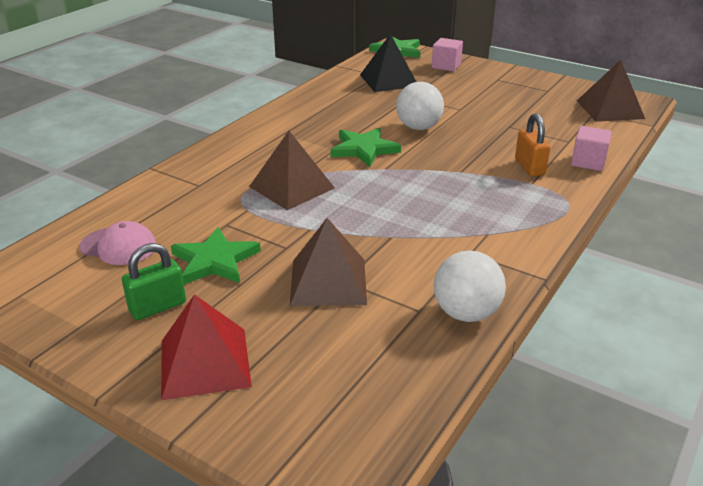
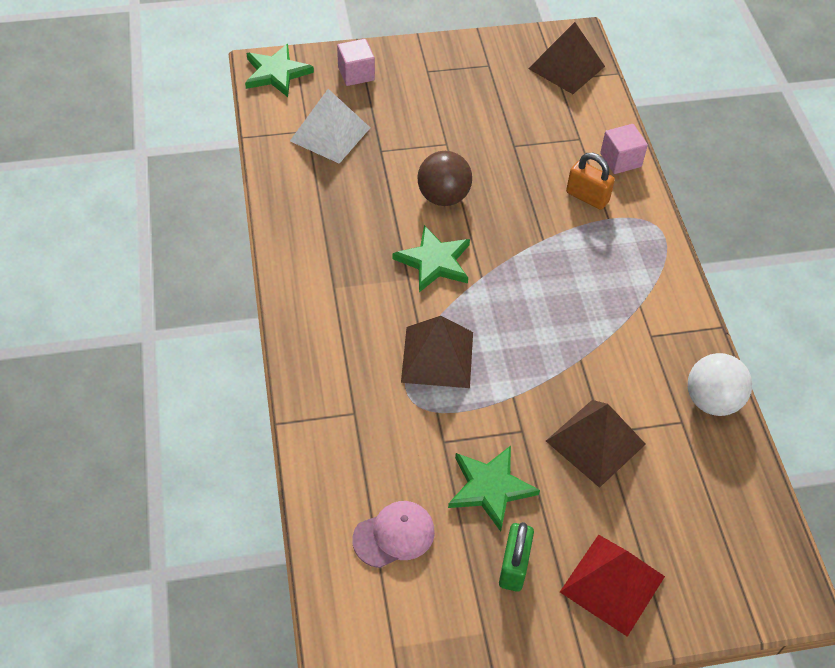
camera: 45 degrees left, 20 degrees up
black pyramid [360,34,416,92] -> white pyramid [290,89,370,163]
white ball [396,82,444,130] -> brown ball [417,151,472,206]

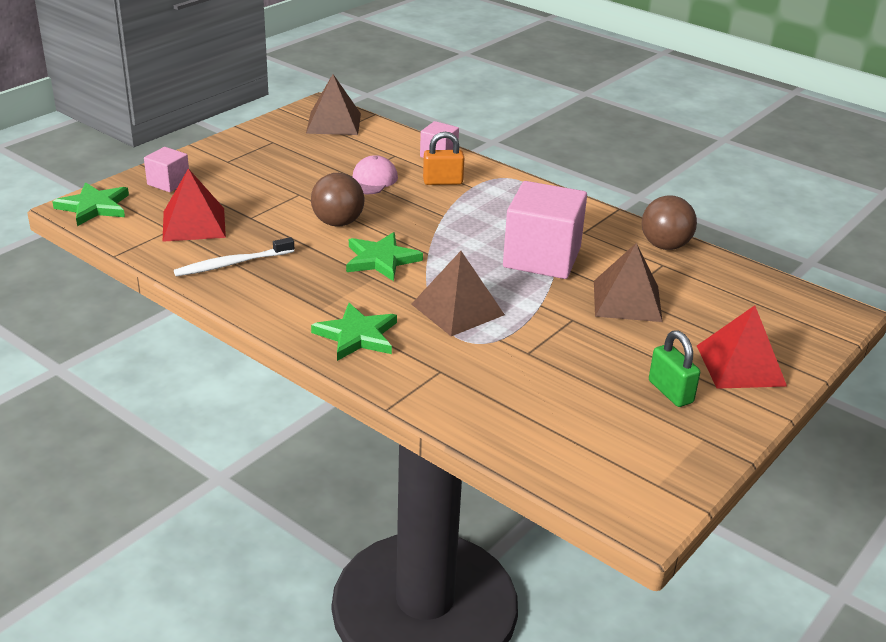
camera: 40 degrees left, 20 degrees down
white pyramid [290,89,370,163] -> red pyramid [163,168,226,242]
pink cap [353,501,435,568] -> pink cap moved to [352,155,398,194]
green star [448,446,540,532] -> green star moved to [311,303,397,361]
white ball [688,353,752,416] -> brown ball [642,195,697,250]
none -> white toothbrush [174,237,294,276]
none -> pink cube [503,181,587,279]

